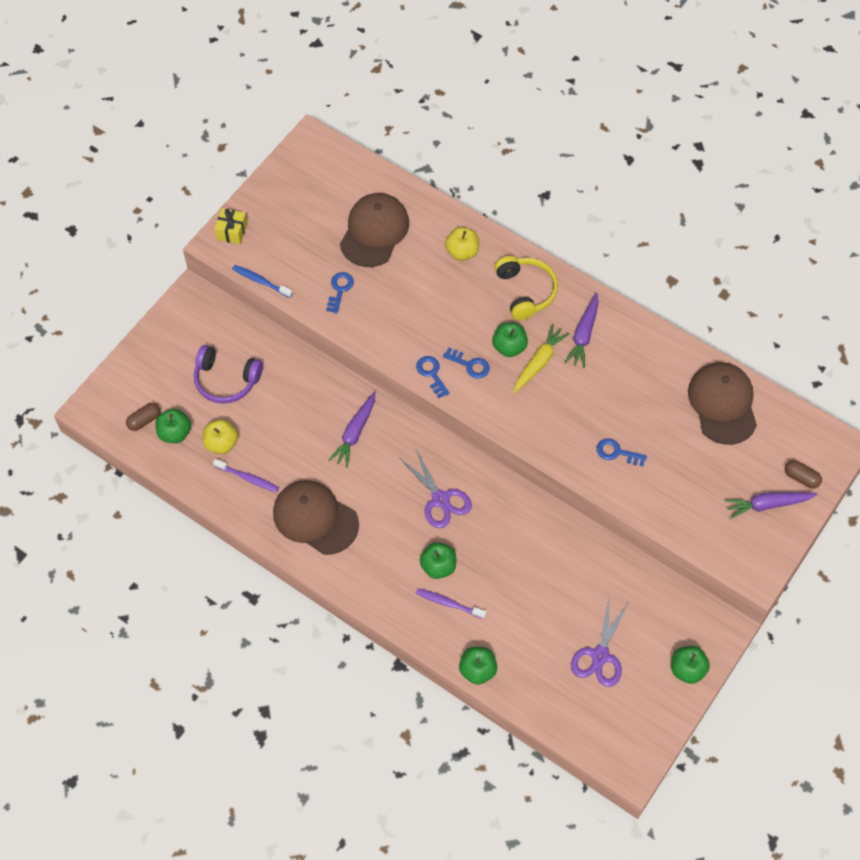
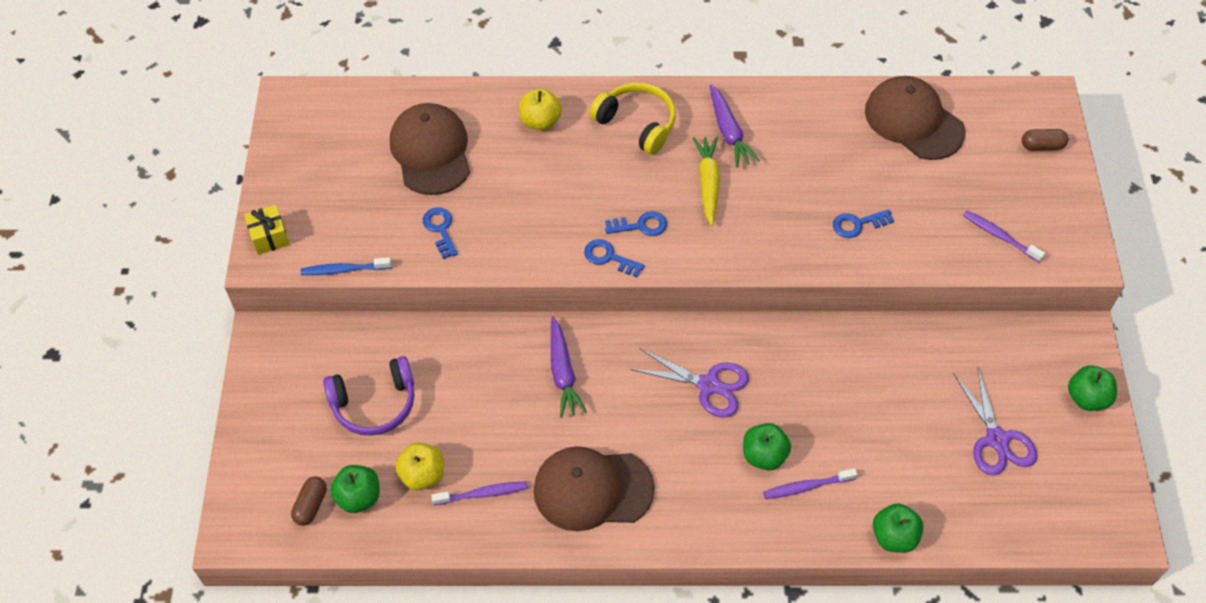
camera: 35 degrees left, 5 degrees down
green apple [492,323,528,357] -> none
purple carrot [725,492,817,519] -> none
none -> purple toothbrush [963,211,1045,262]

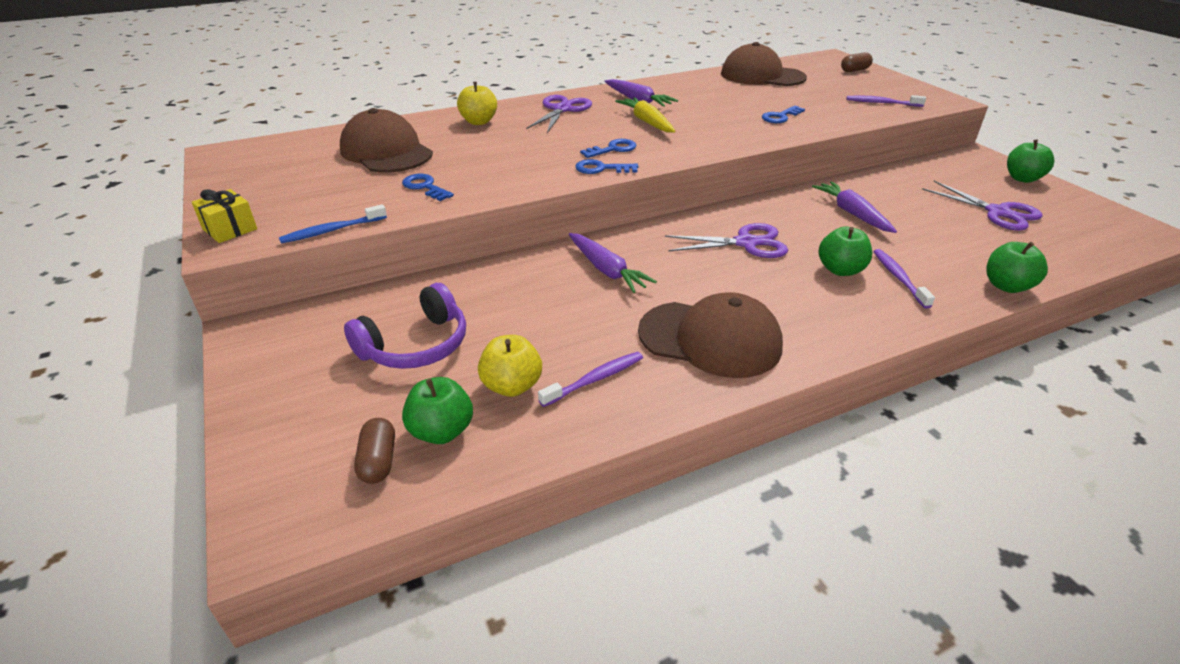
camera: 25 degrees left, 20 degrees down
brown cap [534,446,655,531] -> brown cap turned 135 degrees counterclockwise [638,292,783,378]
yellow headphones [589,82,676,155] -> purple scissors [526,95,592,133]
purple toothbrush [763,468,857,499] -> purple toothbrush turned 120 degrees clockwise [873,249,935,308]
none -> purple carrot [812,181,897,233]

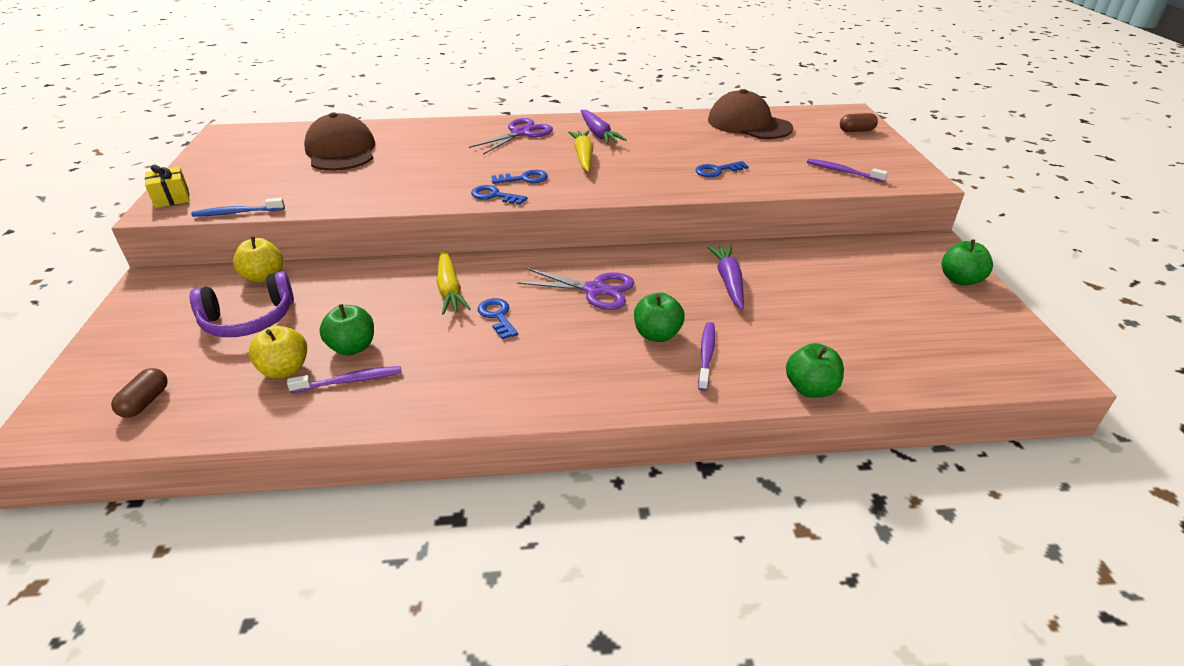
camera: 20 degrees right, 0 degrees up
blue key [402,174,454,201] -> blue key moved to [478,298,518,339]
green apple [402,377,473,444] -> green apple moved to [319,304,374,355]
yellow apple [457,82,497,125] -> yellow apple moved to [233,236,283,282]
purple carrot [569,233,657,293] -> yellow carrot [436,250,471,315]
brown cap [638,292,783,378] -> none
purple scissors [922,181,1043,231] -> none

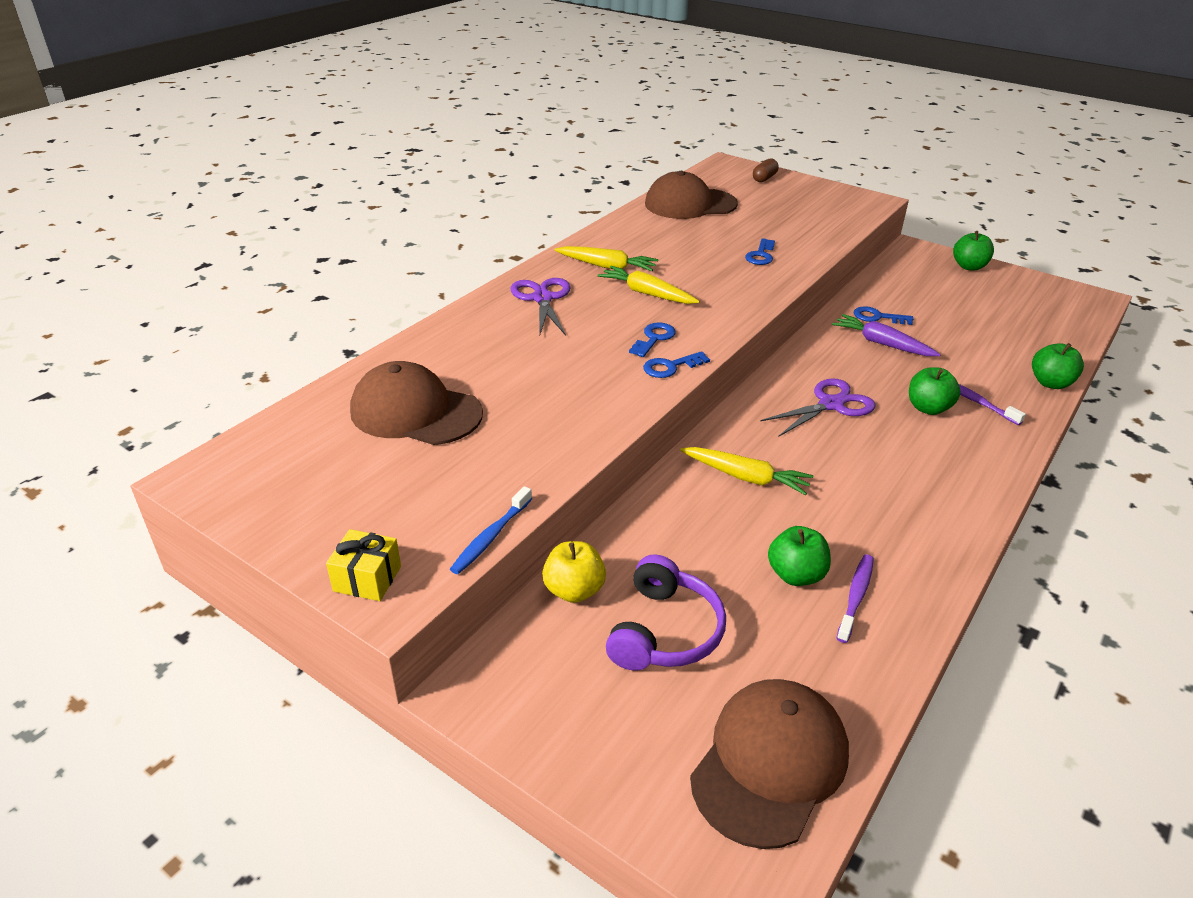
camera: 50 degrees left, 0 degrees up
brown capsule [111,368,168,418] -> brown cap [690,679,849,849]
yellow apple [248,326,307,379] -> none
blue key [478,298,518,339] -> blue key moved to [854,306,913,325]
purple carrot [580,110,626,144] -> yellow carrot [554,246,658,271]
purple toothbrush [807,159,888,182] -> none

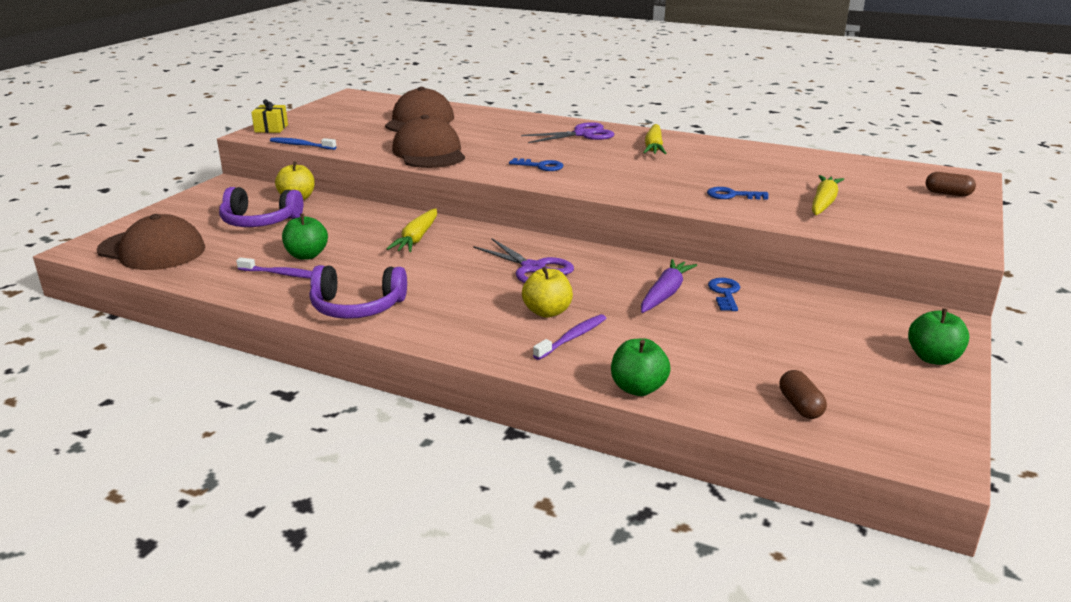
camera: 80 degrees right, 10 degrees down
yellow carrot [598,266,700,304] -> yellow carrot moved to [812,175,844,215]
blue key [643,351,710,378] -> none
brown cap [645,171,738,219] -> brown cap moved to [392,115,465,168]
green apple [909,367,960,415] -> yellow apple [522,267,573,318]
none -> purple headphones [309,265,407,319]
none -> brown capsule [779,370,827,419]

